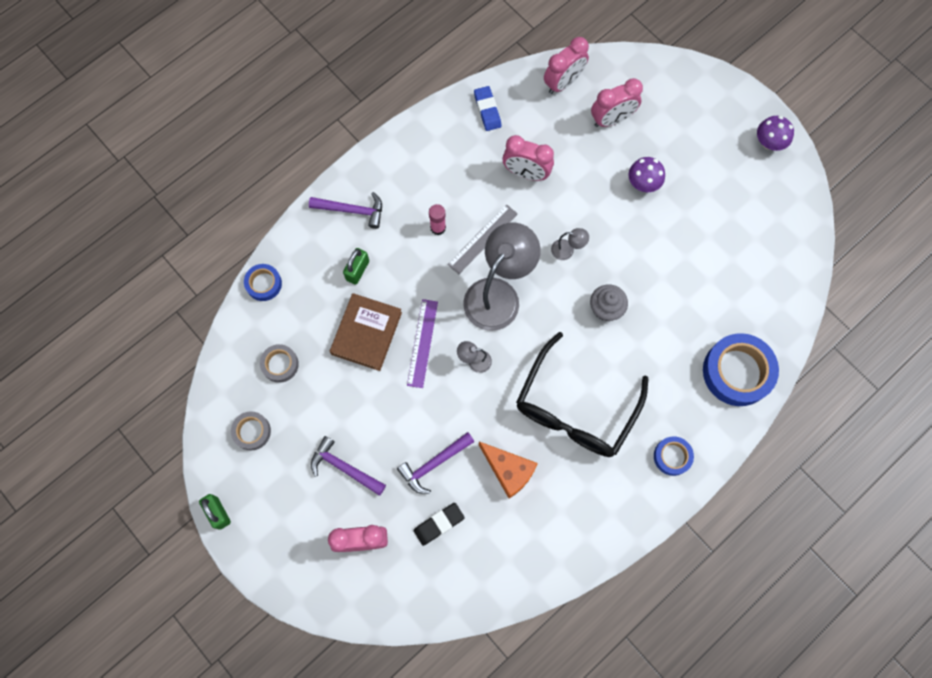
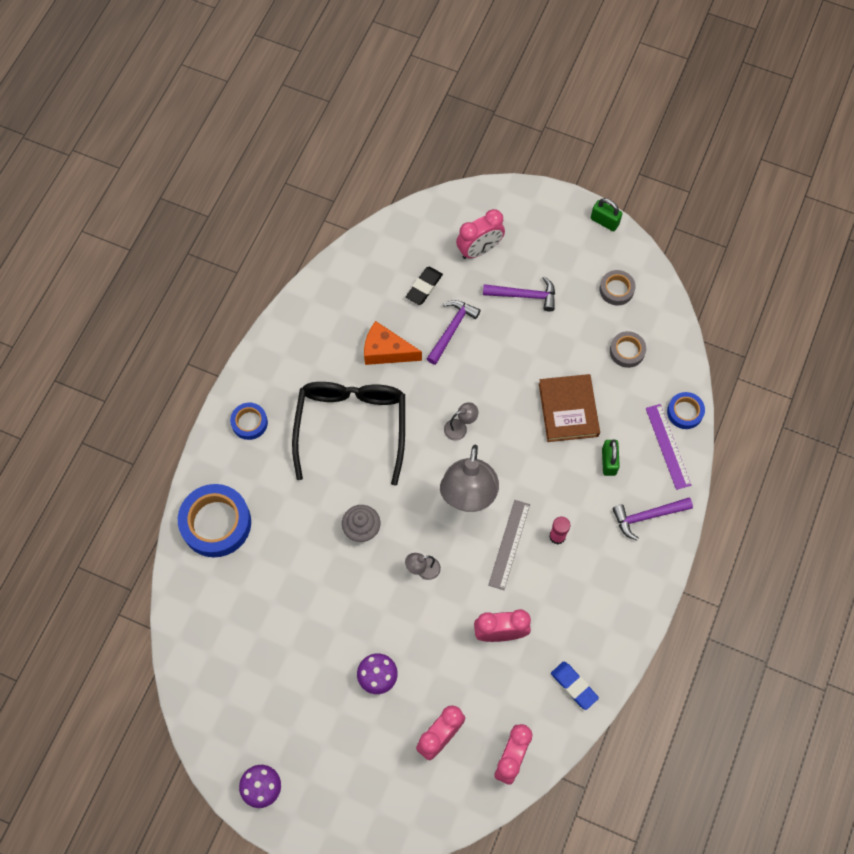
camera: 155 degrees right, 5 degrees down
purple ruler [407,299,438,388] -> purple ruler moved to [646,404,691,490]

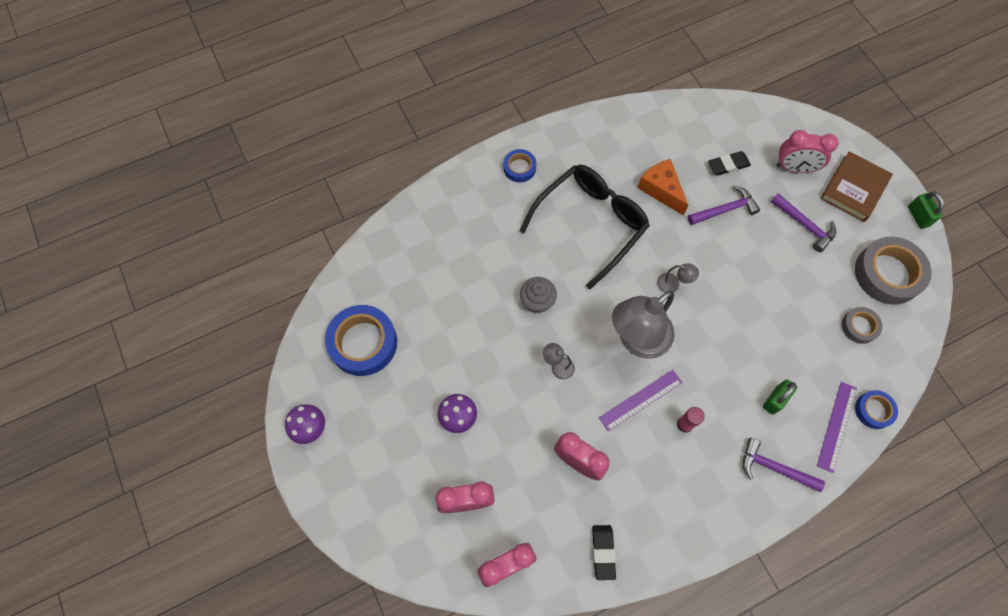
camera: 40 degrees right, 0 degrees up
blue tape [178,484,251,557] -> blue tape moved to [325,305,397,376]
grey ruler [488,500,530,590] -> purple ruler [599,370,682,431]
brown book [539,374,600,442] -> brown book moved to [820,151,893,222]
blue eraser [551,661,599,710] -> black eraser [592,525,616,580]
grey tape [600,270,635,305] -> grey tape [855,237,932,305], size x1.89

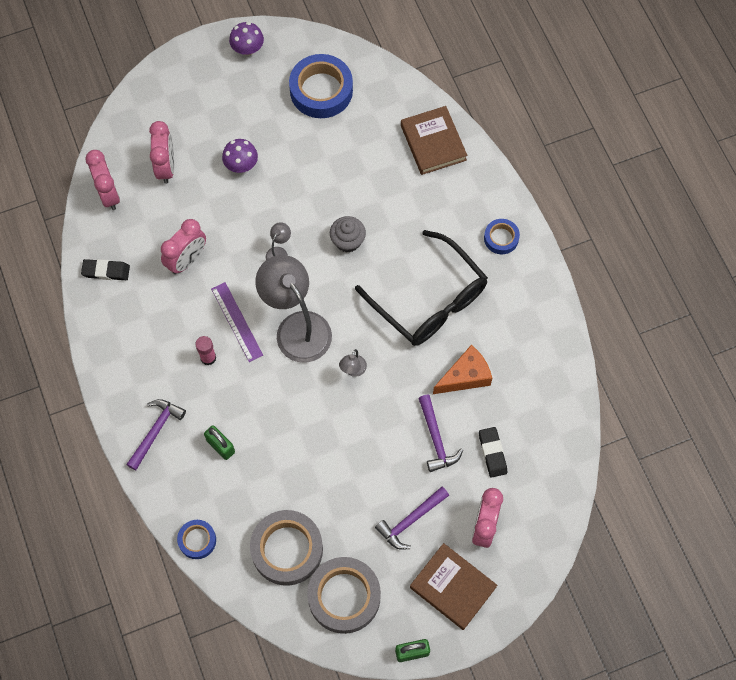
camera: 95 degrees right, 0 degrees up
purple ruler [817,382,857,473] -> none
grey tape [842,307,883,344] -> grey tape [250,510,323,586], size x1.89
none -> brown book [401,106,467,175]

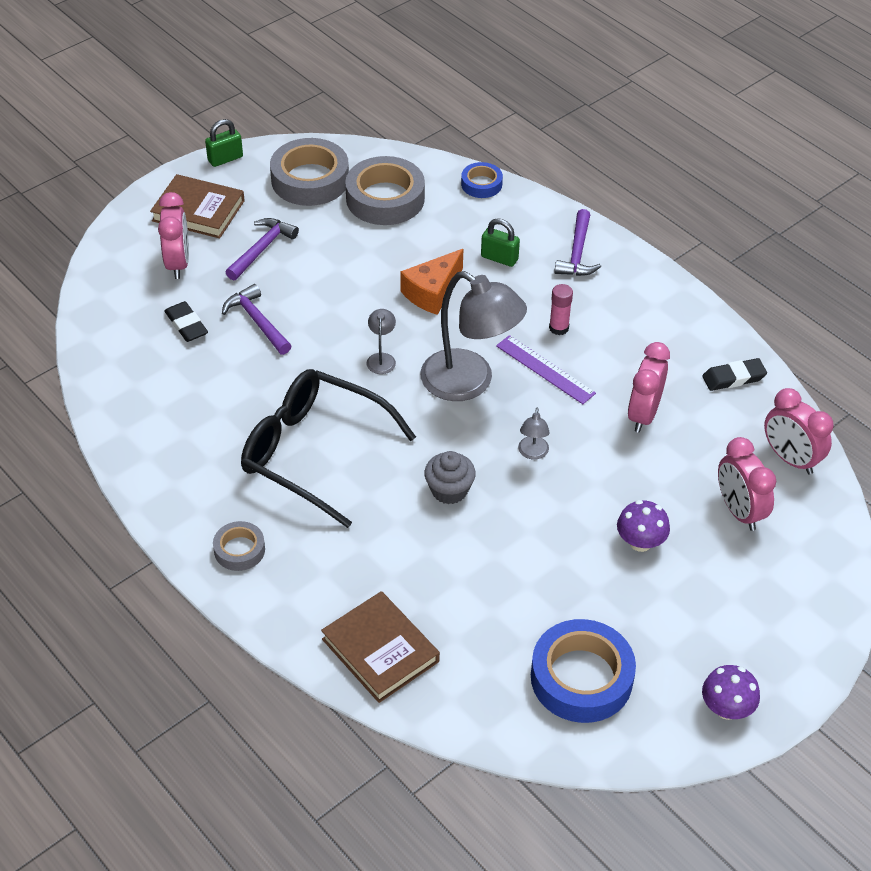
camera: 160 degrees right, 20 degrees down
orange cheese [433,345,492,394] -> orange cheese moved to [400,249,463,315]
blue tape [484,219,520,254] -> grey tape [213,521,265,571]

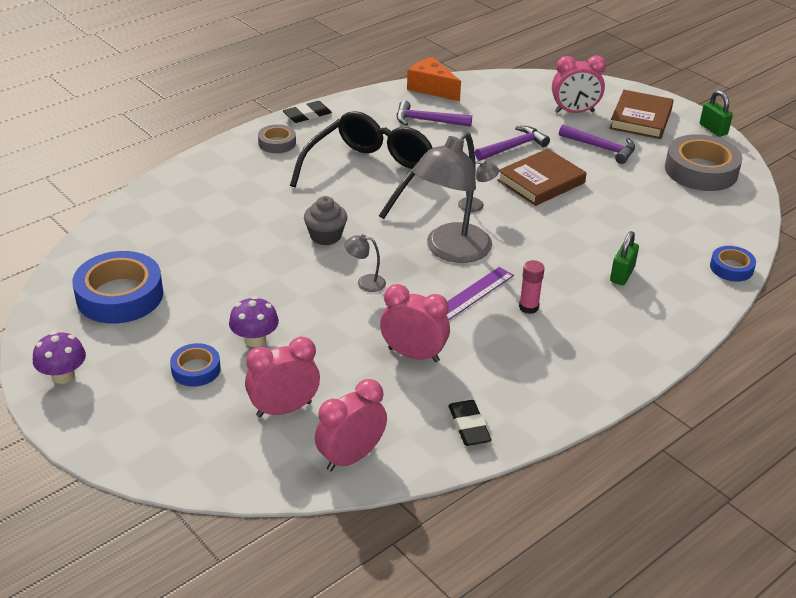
camera: 90 degrees right, 10 degrees down
black eraser [165,301,208,342] -> black eraser moved to [283,101,332,123]
brown book [321,591,440,703] -> brown book moved to [497,149,587,206]
grey tape [345,156,425,225] -> none
orange cheese [400,249,463,315] -> orange cheese moved to [407,57,461,101]
purple hammer [554,209,601,276] -> purple hammer moved to [397,100,472,127]
none -> blue tape [170,343,221,387]

